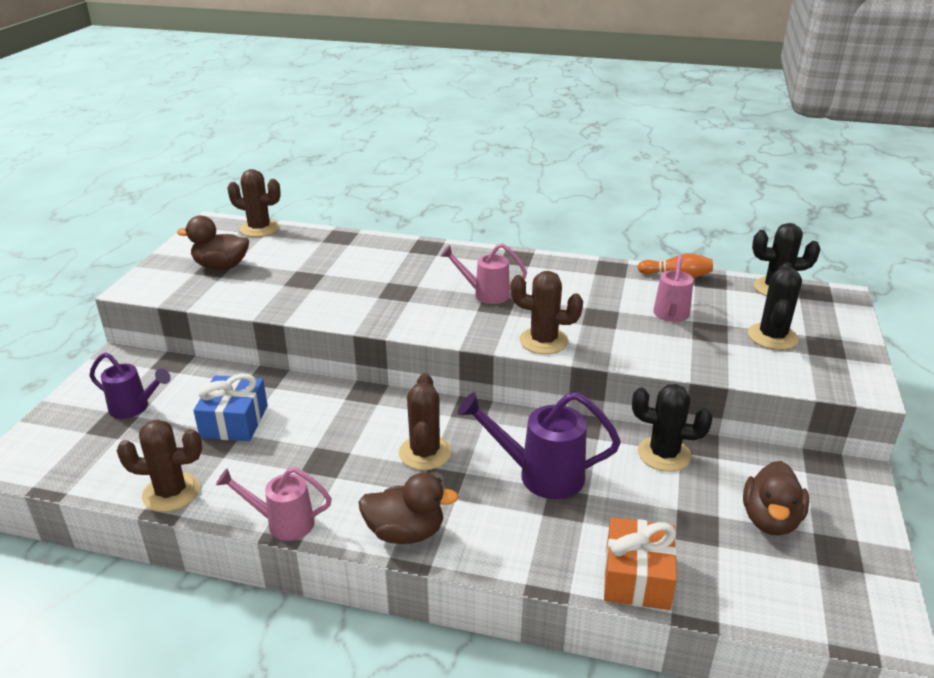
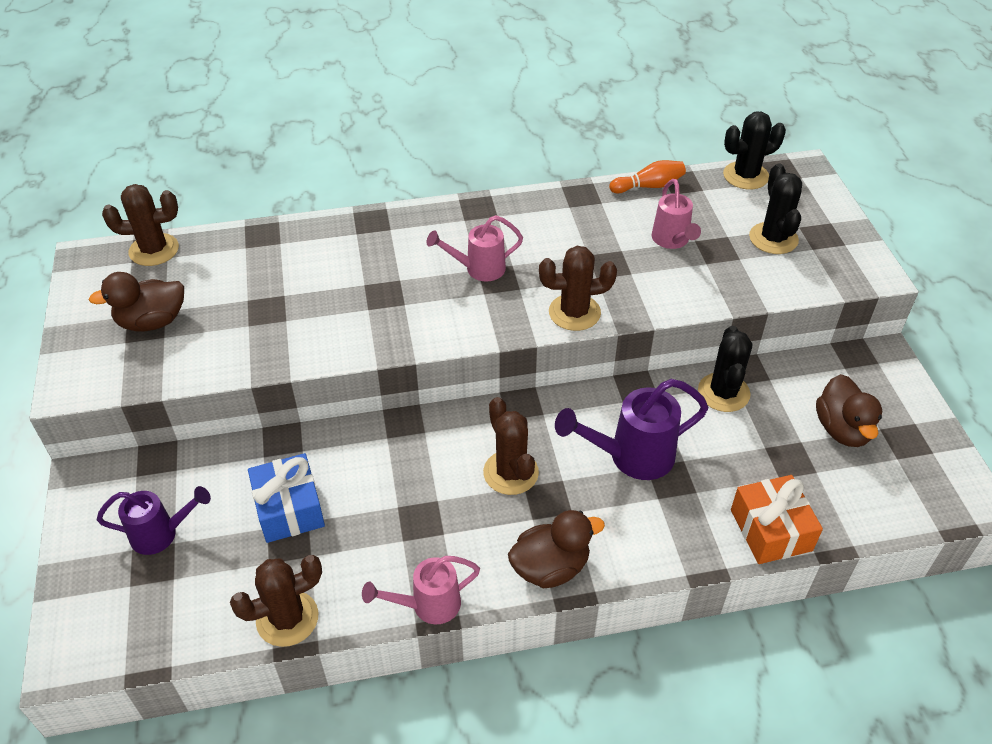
camera: 25 degrees left, 15 degrees up
black cactus [632,384,712,472] -> black cactus turned 75 degrees counterclockwise [698,326,752,412]

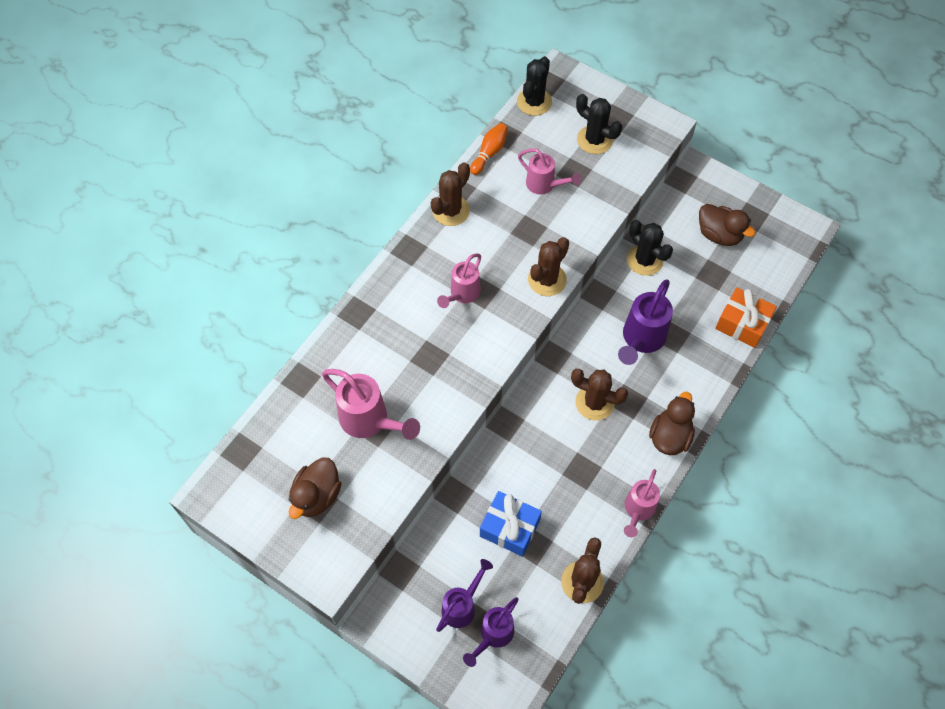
camera: 45 degrees left, 15 degrees up
brown cactus [102,184,179,266] -> brown cactus moved to [431,162,470,226]
none -> pink watering can [322,369,420,440]
none -> purple watering can [463,597,519,667]

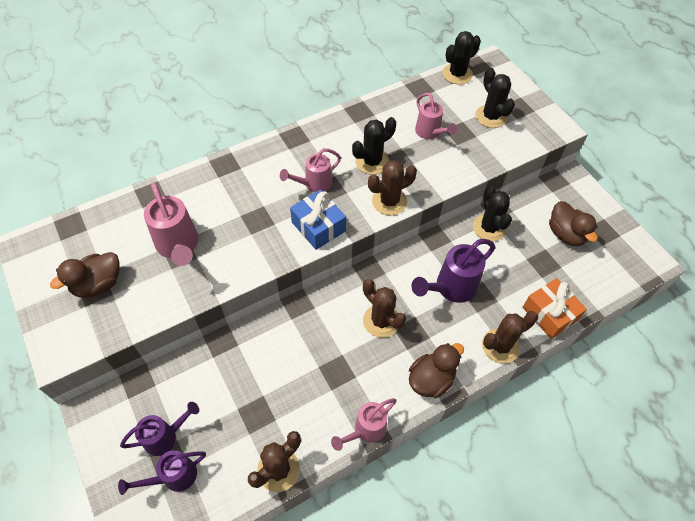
camera: 25 degrees right, 5 degrees down
brown cactus [431,162,470,226] -> brown cactus moved to [482,311,538,364]
orange bowling pin [470,123,508,175] -> none
blue gift [480,491,542,557] -> blue gift moved to [290,190,346,250]
none -> black cactus [352,117,396,174]

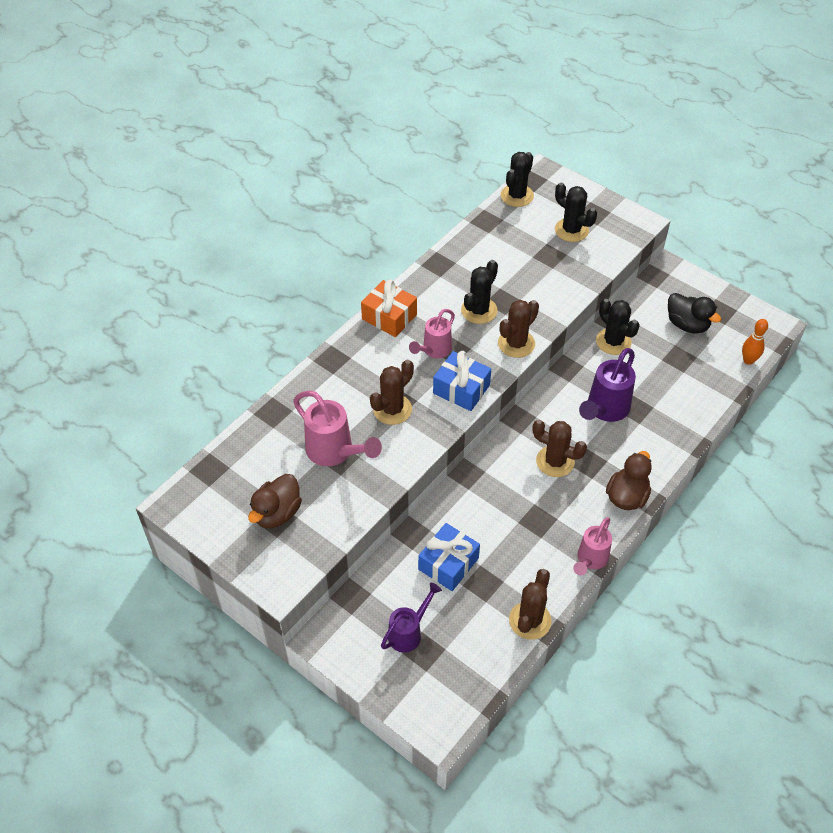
camera: 20 degrees left, 5 degrees down
purple watering can [118,450,206,495] -> none
pink watering can [415,93,457,139] -> none
brown cactus [482,311,538,364] -> brown cactus moved to [370,360,414,425]
orange gift [523,278,587,339] -> orange gift moved to [361,279,417,337]
brown duck [549,201,598,246] -> black duck [668,293,721,334]
none -> blue gift [418,523,480,591]
none -> orange bowling pin [742,319,768,365]

